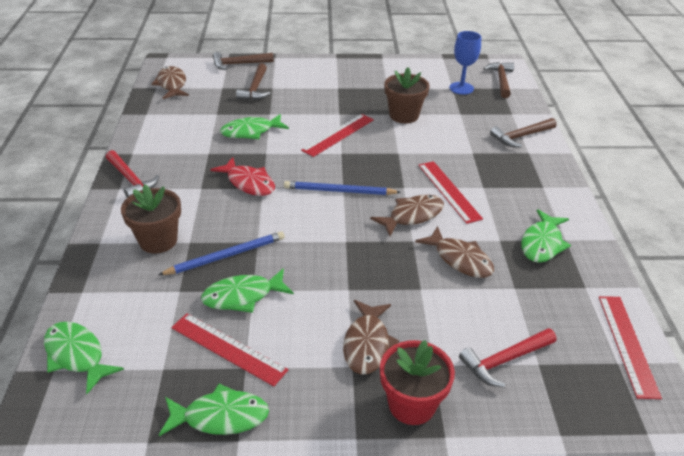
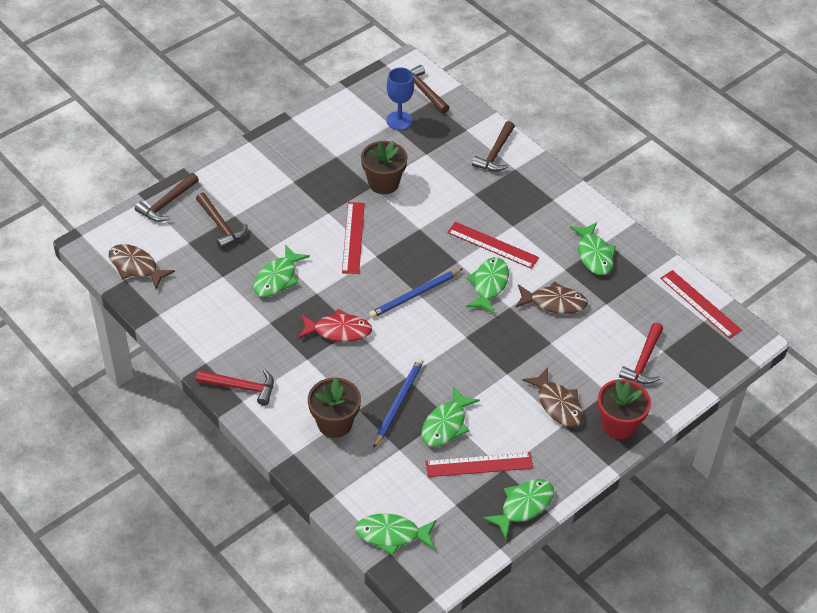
camera: 40 degrees left, 10 degrees up
brown fish [370,195,444,236] -> green fish [466,257,509,314]

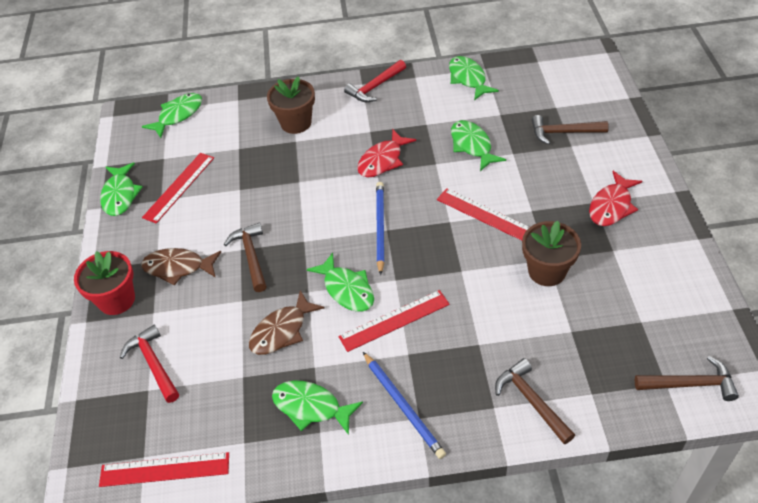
camera: 130 degrees right, 0 degrees up
brown fish [109,244,175,289] -> none
brown hammer [135,173,199,222] -> brown hammer moved to [224,223,267,292]
blue pencil [373,358,424,448] -> blue pencil moved to [363,352,446,459]
blue goblet [386,67,414,130] -> none
green fish [422,387,480,447] -> green fish moved to [449,56,499,100]
none -> red fish [589,171,642,226]

